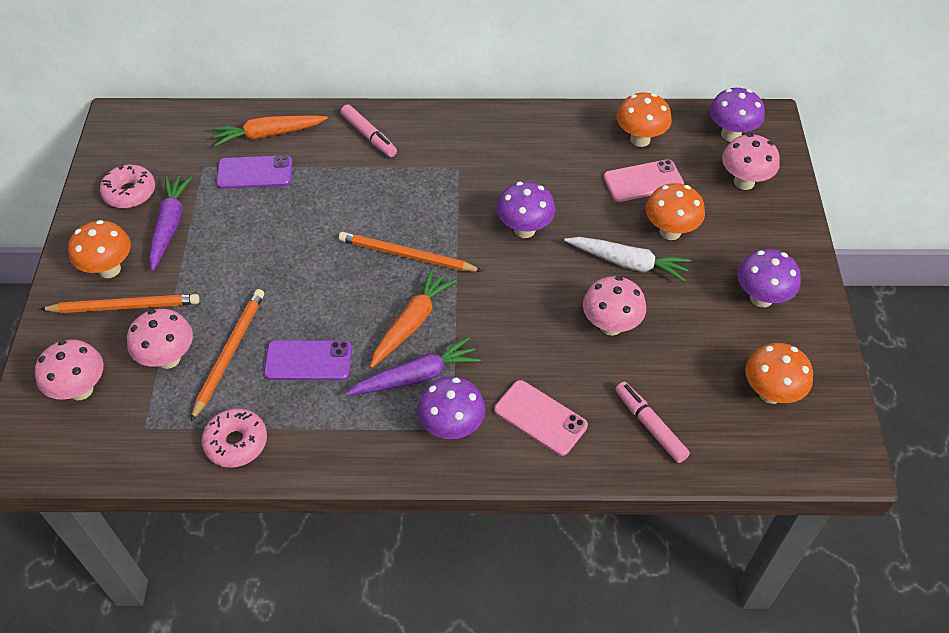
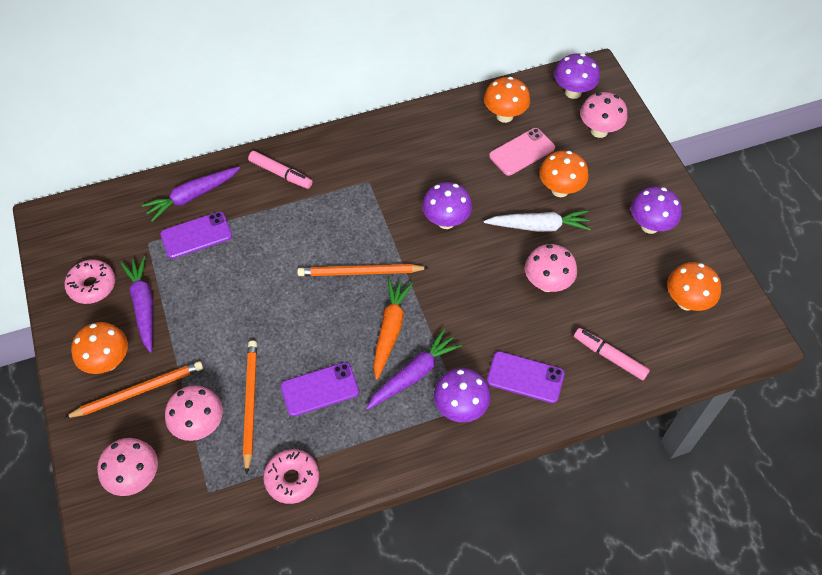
camera: 20 degrees left, 5 degrees up
orange carrot [212,115,328,147] -> purple carrot [141,167,240,222]
pink phone [494,380,588,456] -> purple phone [487,351,564,403]

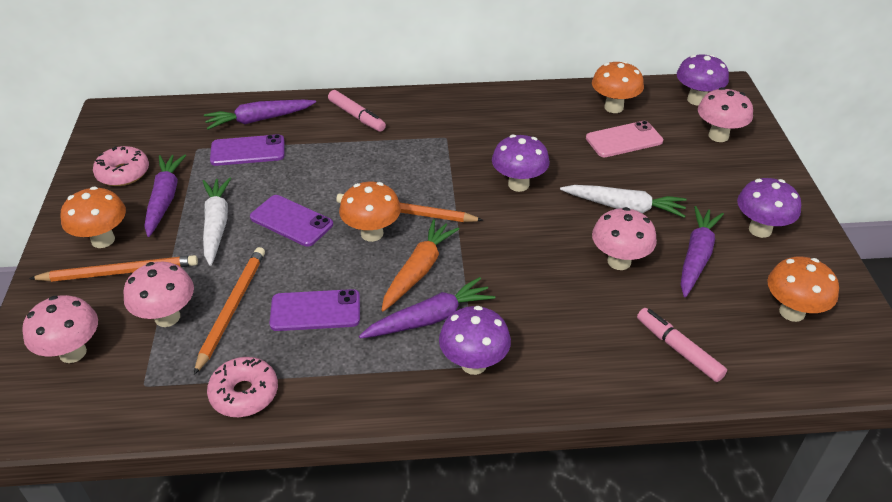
camera: 15 degrees right, 15 degrees down
purple phone [487,351,564,403] -> purple phone moved to [250,195,333,247]
orange mushroom [539,151,589,197] -> orange mushroom moved to [339,182,401,242]
none -> white carrot [203,177,231,266]
none -> purple carrot [681,206,724,297]

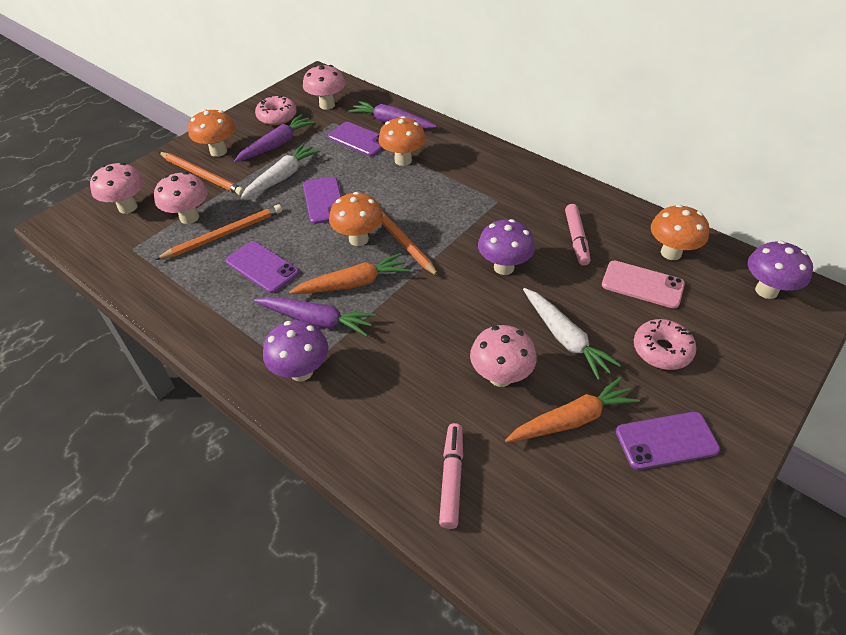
camera: 45 degrees right, 5 degrees up
pink donut [207,357,278,417] -> pink donut moved to [634,319,696,370]
pink marker [328,90,386,132] -> pink marker moved to [565,204,590,266]
purple carrot [681,206,724,297] -> orange carrot [505,377,640,443]
pink mushroom [698,87,753,142] -> pink mushroom moved to [303,65,345,110]
purple mushroom [737,178,801,238] -> purple phone [616,412,720,470]
orange mushroom [767,257,839,322] -> orange mushroom moved to [378,116,426,166]

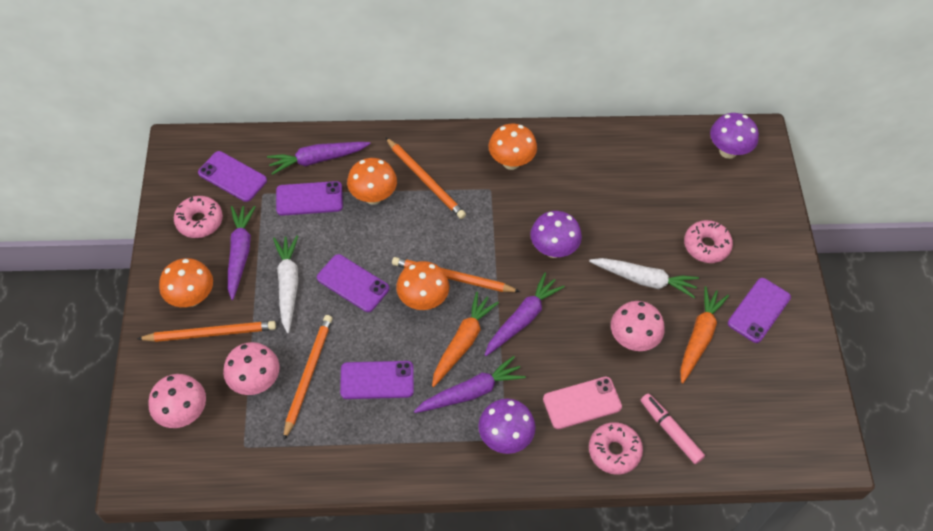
camera: 45 degrees left, 10 degrees up
pink mushroom [303,65,345,110] -> purple phone [198,151,267,202]
pink marker [565,204,590,266] -> none
pink phone [602,261,685,309] -> pink phone moved to [543,377,622,429]
orange mushroom [651,204,709,260] -> orange mushroom moved to [489,124,537,170]
none -> orange pencil [385,137,466,219]
none -> purple carrot [485,273,565,356]
none -> pink donut [589,422,643,475]

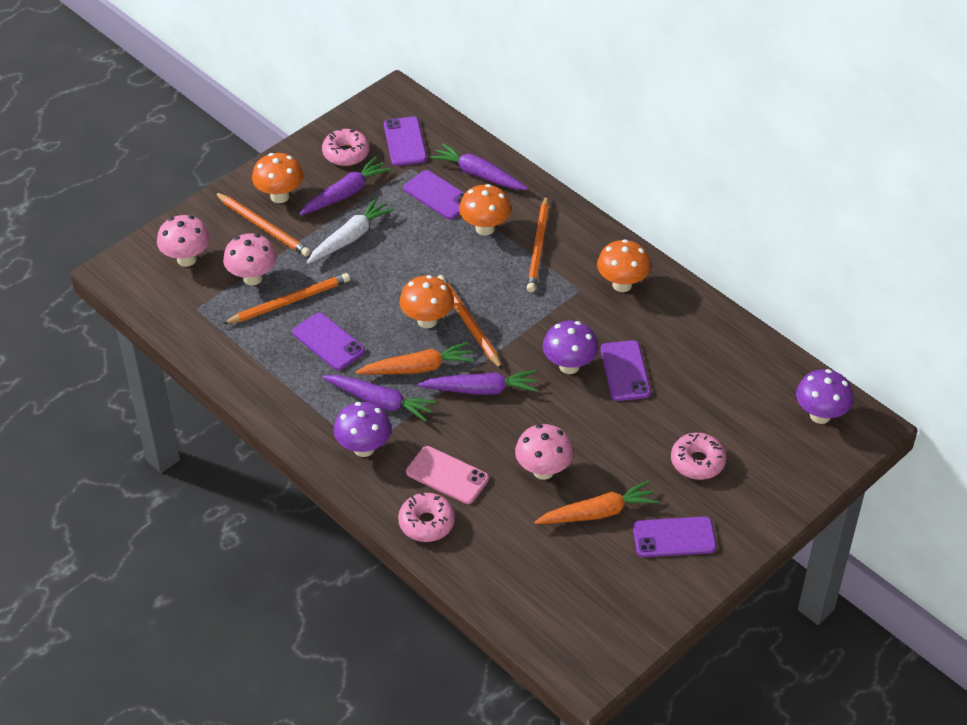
camera: 50 degrees right, 10 degrees down
purple phone [317,254,389,312] -> purple phone moved to [600,340,651,401]
white carrot [589,258,699,298] -> none
pink marker [641,393,705,464] -> none

